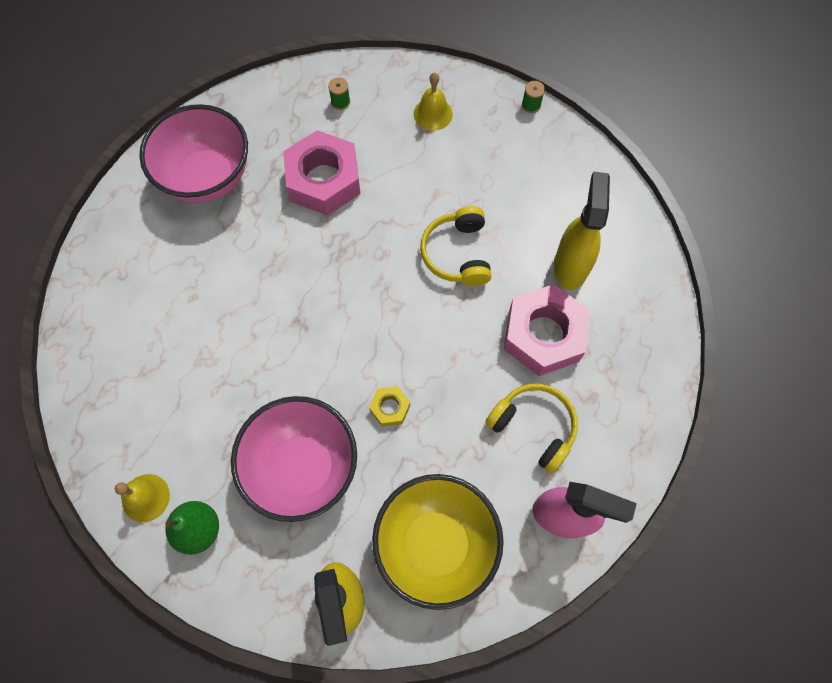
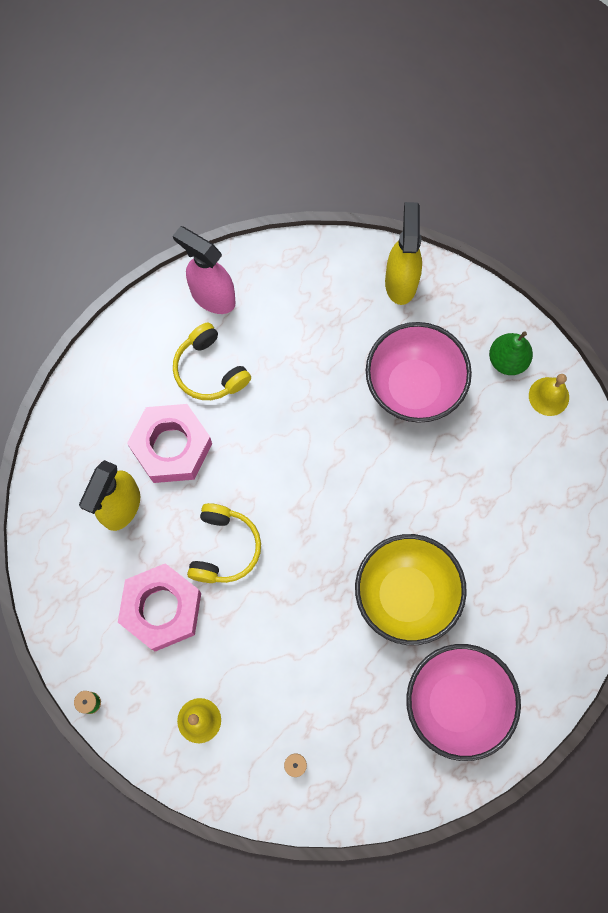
camera: 165 degrees left, 5 degrees up
pink nut [283,130,361,216] -> pink nut moved to [118,563,201,652]
yellow nut [369,386,410,427] -> none
yellow bowl [372,474,504,610] -> yellow bowl moved to [355,534,467,645]

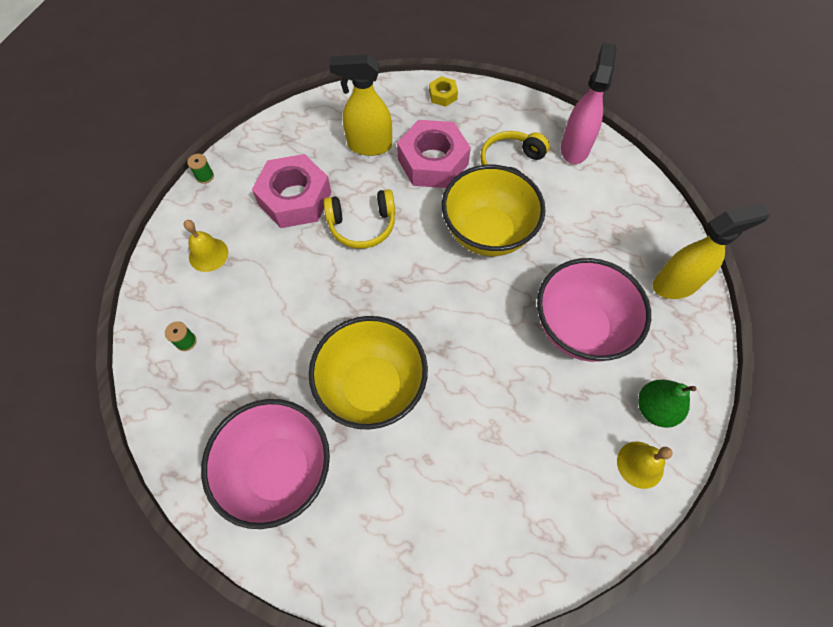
camera: 70 degrees right, 10 degrees down
none -> yellow nut [429,76,458,107]
none -> yellow bowl [442,165,545,256]

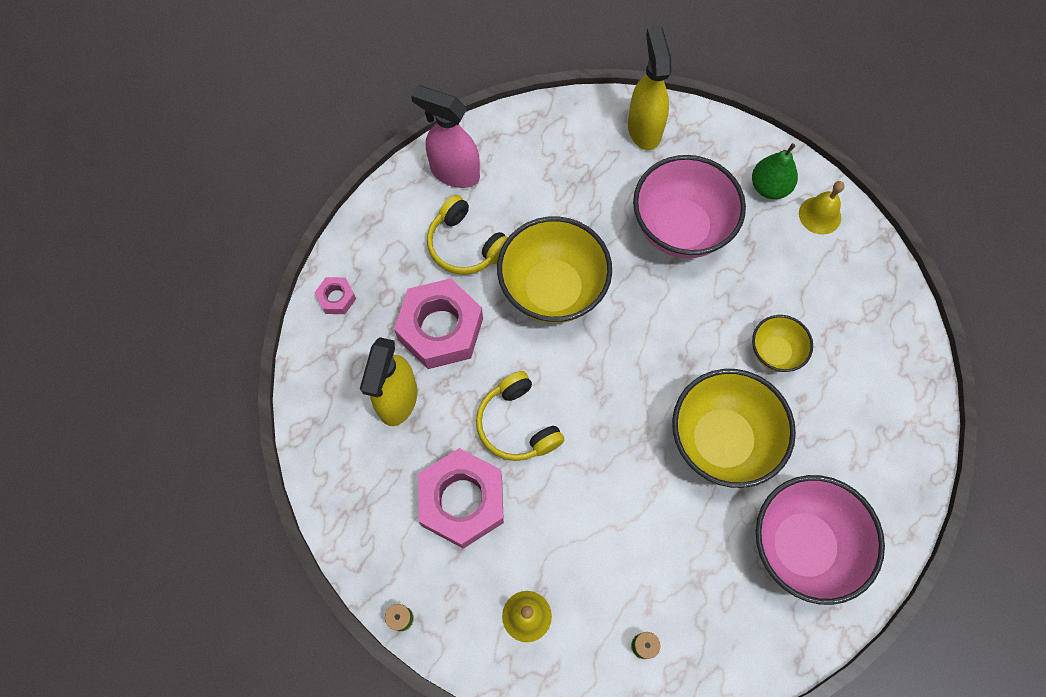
camera: 80 degrees left, 5 degrees up
yellow headphones [324,189,395,249] -> yellow headphones turned 150 degrees clockwise [476,371,564,461]
yellow nut [429,76,458,107] -> pink nut [314,277,356,314]
none -> yellow bowl [752,315,813,372]

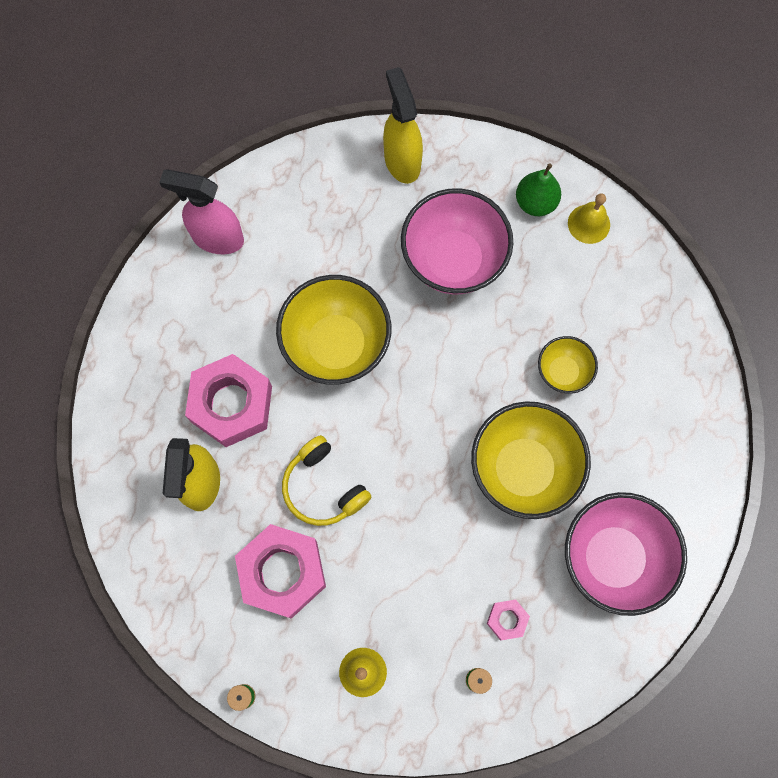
camera: 10 degrees left, 5 degrees up
pink nut [314,277,356,314] -> pink nut moved to [487,600,530,640]
yellow headphones [427,195,508,275] -> none

